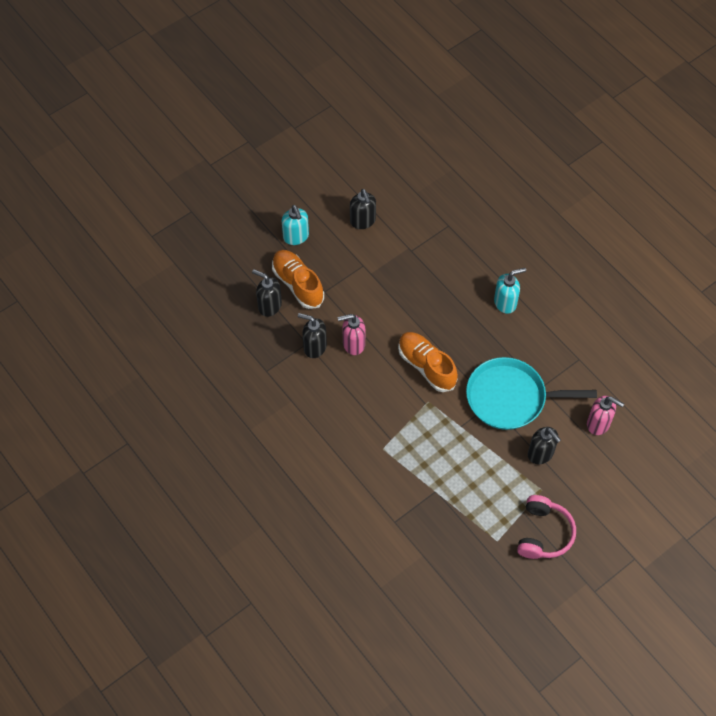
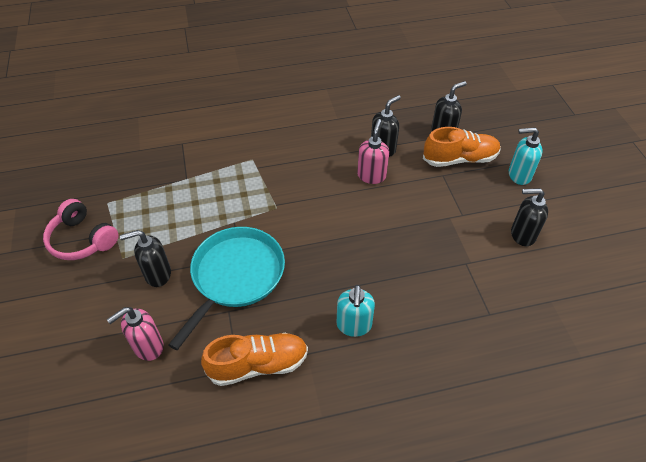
camera: 115 degrees right, 10 degrees down
orange shoe [398,332,458,392] -> orange shoe moved to [201,333,308,386]

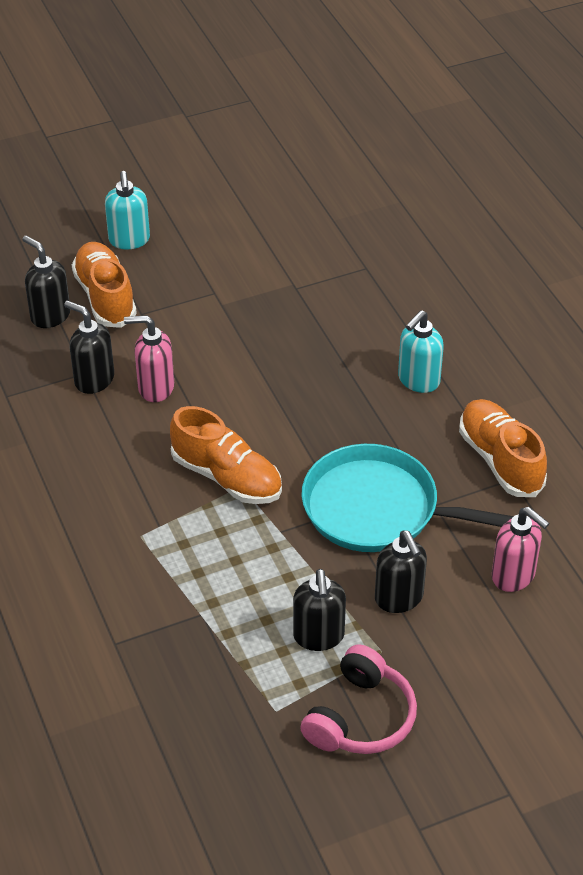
camera: 100 degrees left, 5 degrees down
turquoise soap dispenser [337,285,375,337] -> turquoise soap dispenser turned 135 degrees clockwise [398,310,444,393]
black soap dispenser [511,188,548,246] -> black soap dispenser moved to [293,569,346,651]
none -> orange shoe [170,406,282,504]

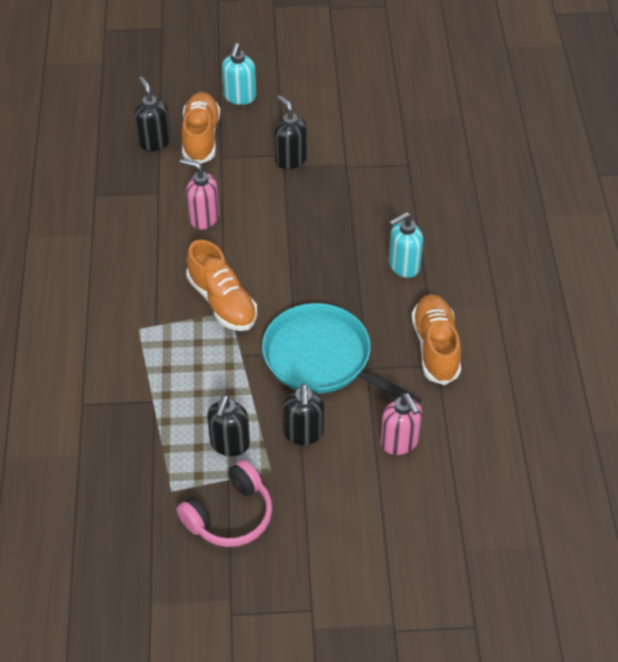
camera: 20 degrees right, 5 degrees up
black soap dispenser [64,301,114,394] -> black soap dispenser moved to [274,95,307,169]

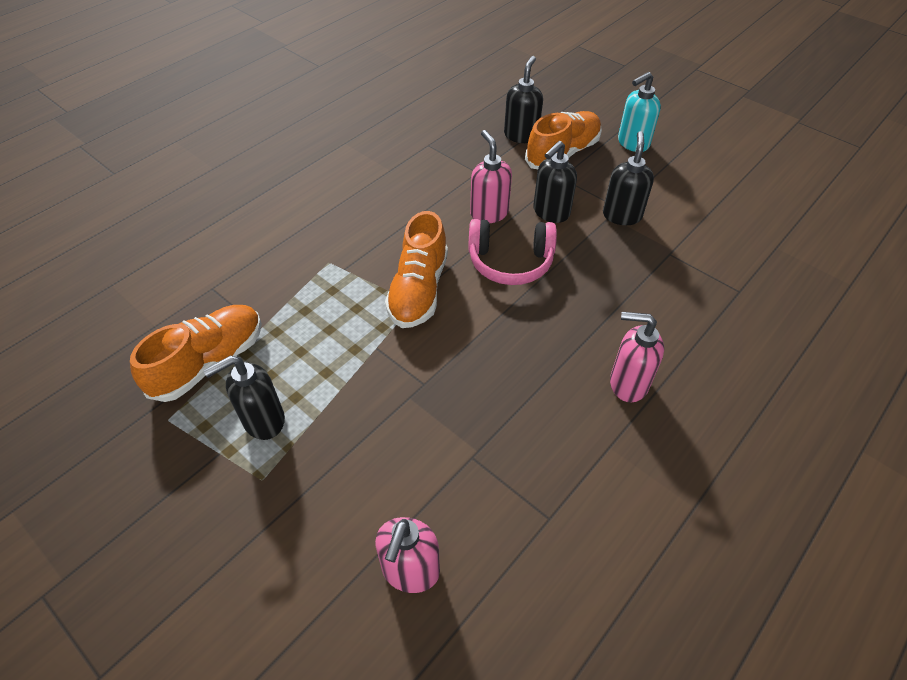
camera: 45 degrees right, 0 degrees up
pink headphones [177,460,272,547] -> pink headphones moved to [468,219,557,285]
turquoise pan [262,303,421,403] -> none
black soap dispenser [283,384,324,445] -> black soap dispenser moved to [533,141,577,223]
turquoise soap dispenser [389,212,423,278] -> pink soap dispenser [610,312,664,402]
orange shoe [411,294,461,385] -> orange shoe moved to [130,305,262,402]

